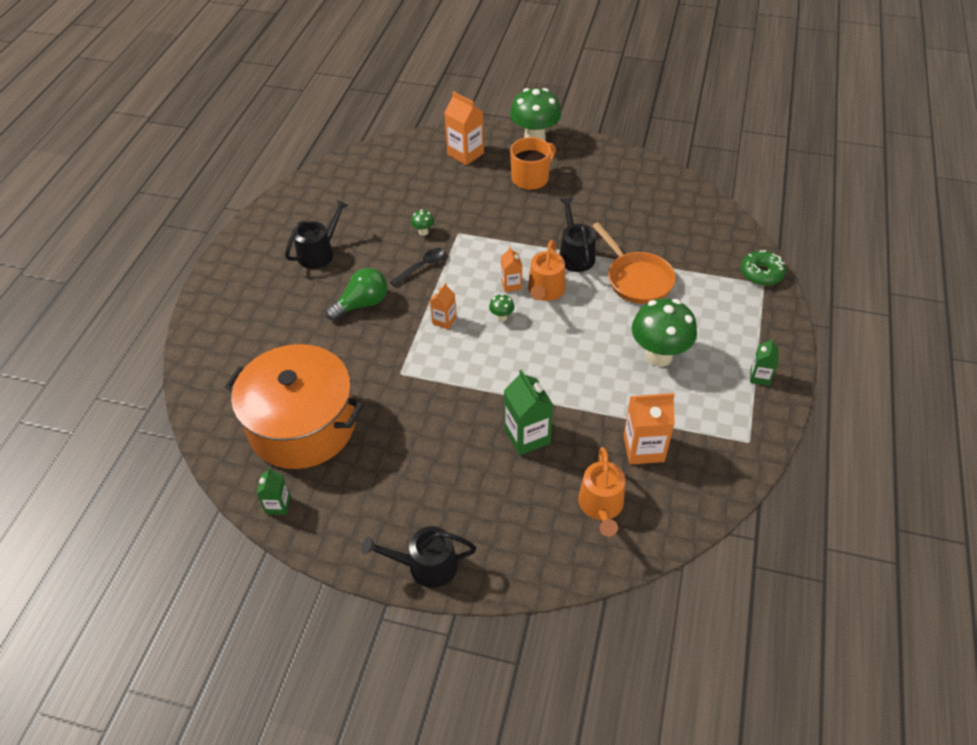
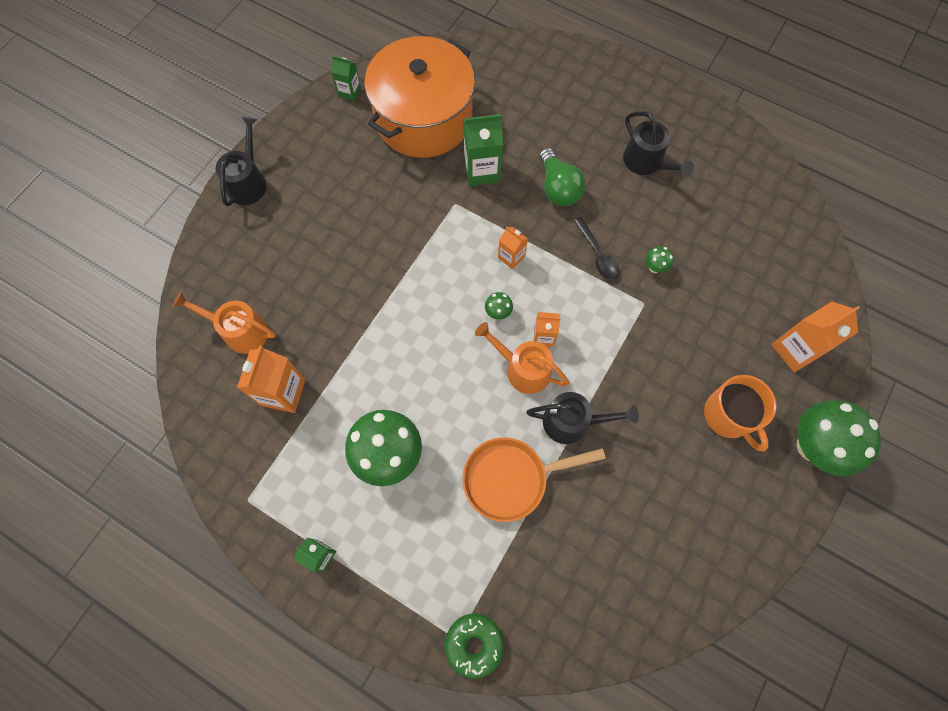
camera: 105 degrees right, 20 degrees up
green carton [504,369,553,456] -> green carton moved to [463,114,503,186]

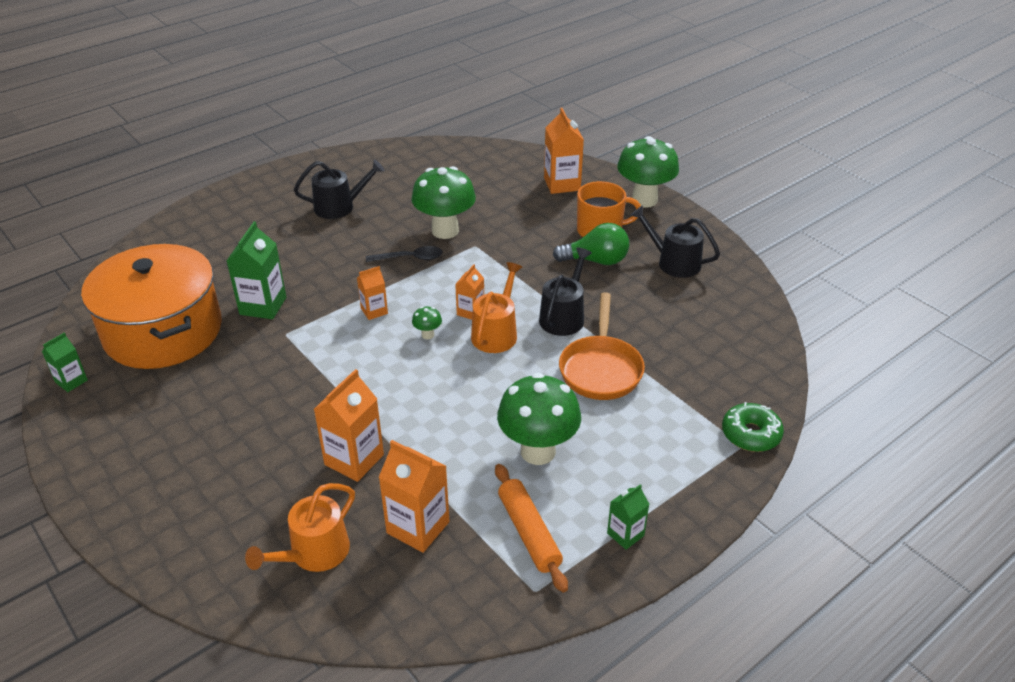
camera: 70 degrees left, 30 degrees down
black watering can [216,116,267,206] -> black watering can moved to [630,205,720,278]
orange watering can [475,322,569,394] -> orange watering can turned 150 degrees clockwise [471,262,522,353]
green light bulb [539,148,586,206] -> green light bulb moved to [553,223,629,265]
green mushroom [646,246,674,273] -> green mushroom [411,166,476,239], size x2.40
none -> orange carton [314,369,384,482]
none -> orange rolling pin [495,464,568,593]

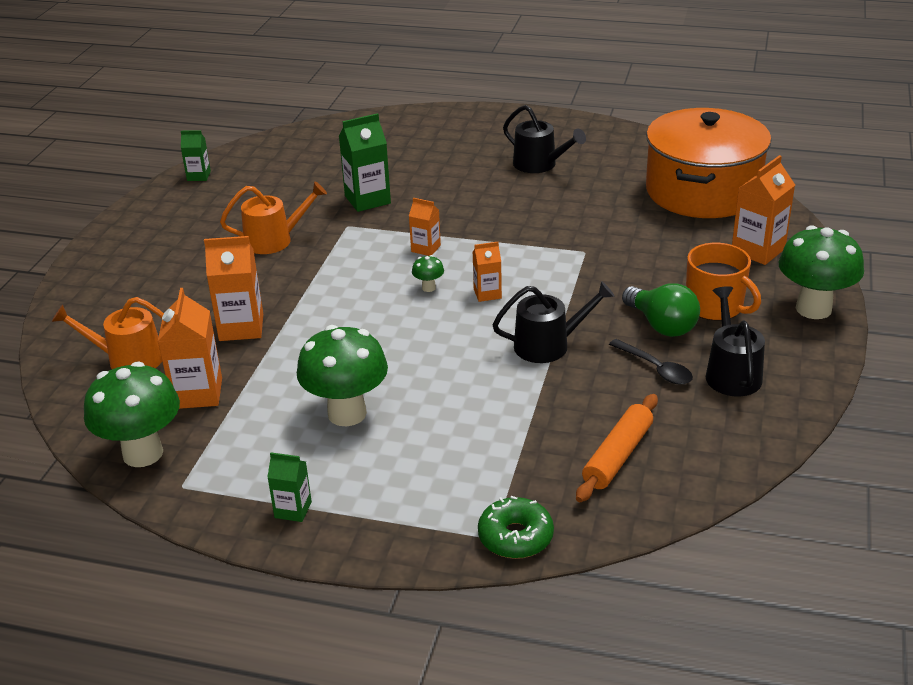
camera: 55 degrees right, 5 degrees down
orange pot [81,244,222,369] -> orange pot moved to [646,108,771,218]
black spoon [366,246,443,262] -> black spoon moved to [609,339,693,385]
green mushroom [411,166,476,239] -> green mushroom moved to [84,361,180,467]
orange watering can [471,262,522,353] -> orange watering can moved to [220,181,327,254]
orange rolling pin [495,464,568,593] -> orange rolling pin moved to [576,394,658,502]
orange pan [559,292,645,400] -> none

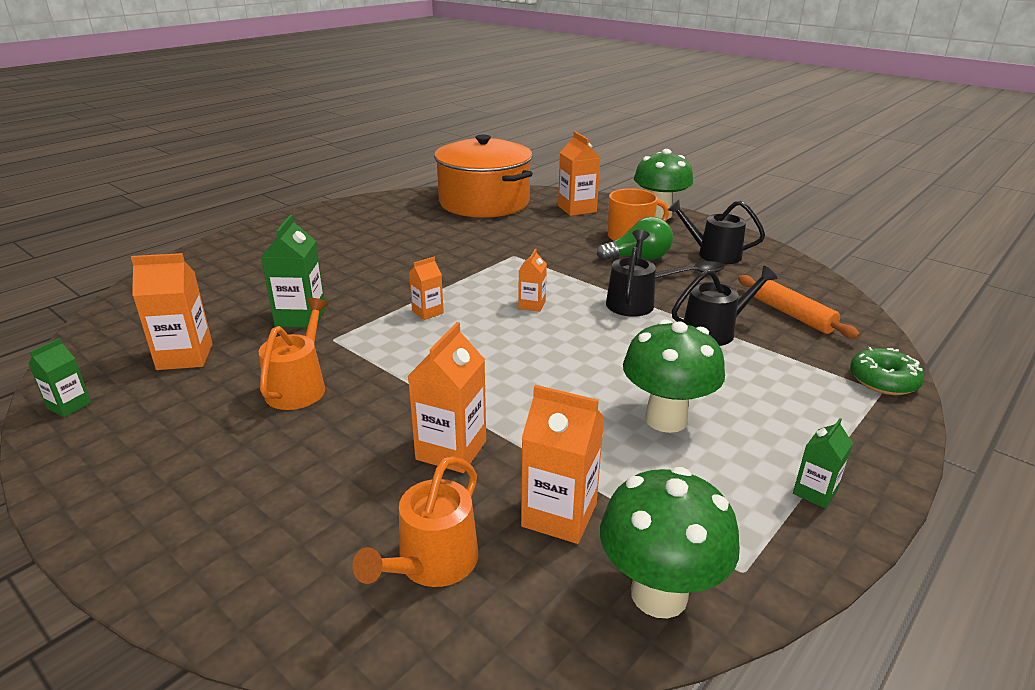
camera: 65 degrees left, 5 degrees down
green mushroom [412,255,444,292] -> none
black watering can [503,105,586,173] -> black watering can moved to [672,266,778,346]
none -> orange carton [131,253,213,370]

